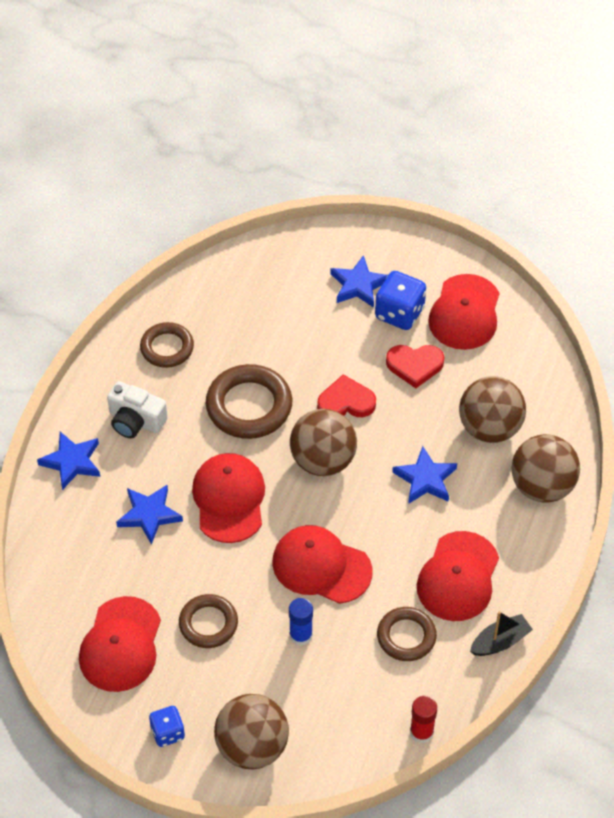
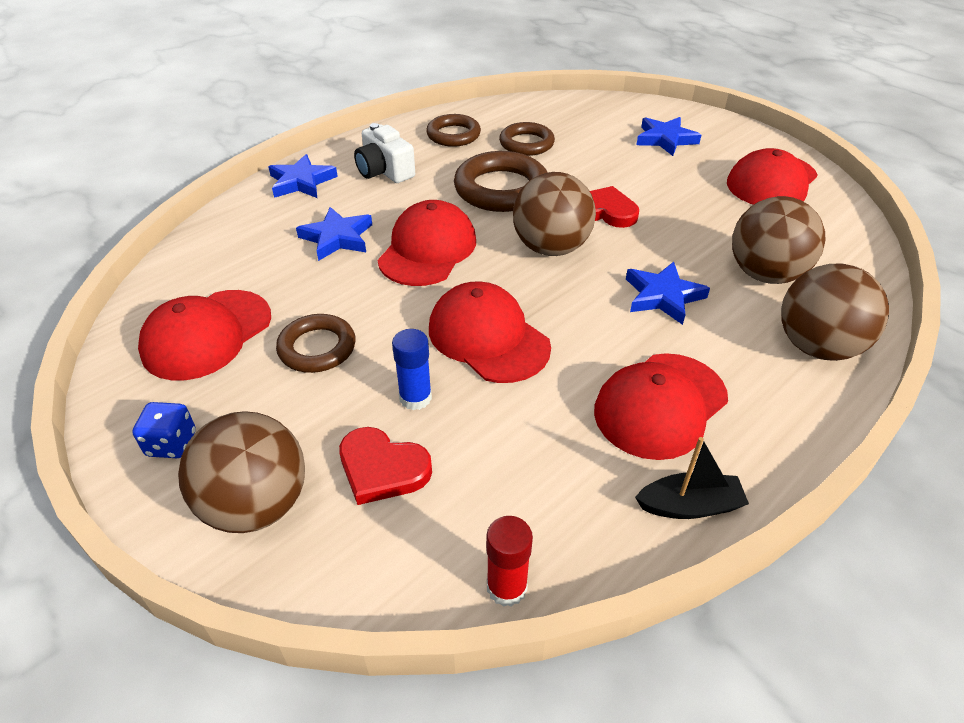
camera: 25 degrees right, 10 degrees down
blue dice [375,271,426,330] -> none
brown ring [377,607,437,661] -> brown ring moved to [499,122,555,156]
red heart [386,345,444,388] -> red heart moved to [339,427,432,505]

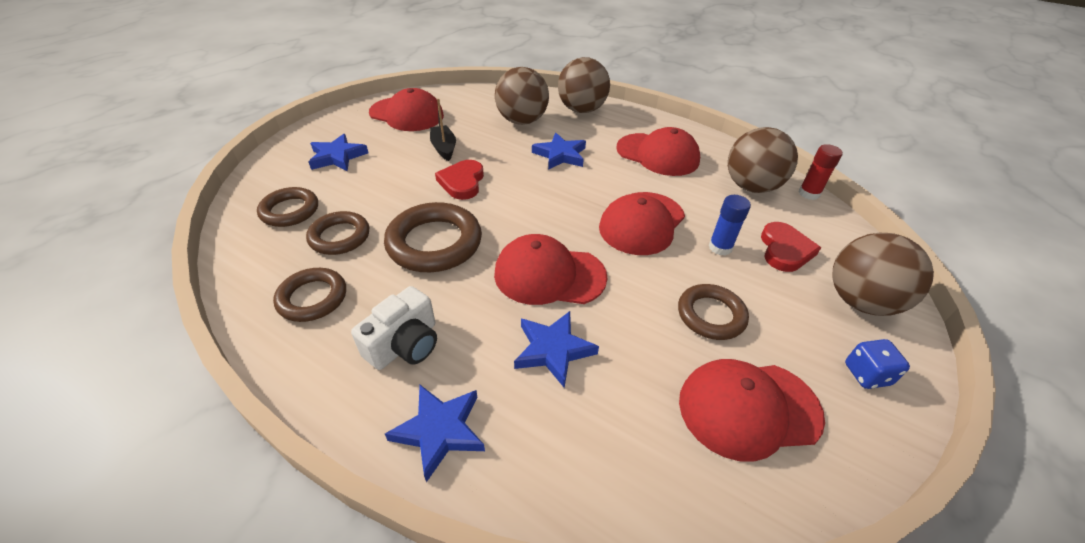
camera: 105 degrees left, 0 degrees up
red cap [138,290,271,381] -> red cap turned 150 degrees clockwise [679,359,825,462]
brown ball [513,172,596,256] -> brown ball moved to [728,127,798,193]
black boat [635,437,749,519] -> black boat moved to [430,99,456,161]
none -> brown ring [257,187,318,227]

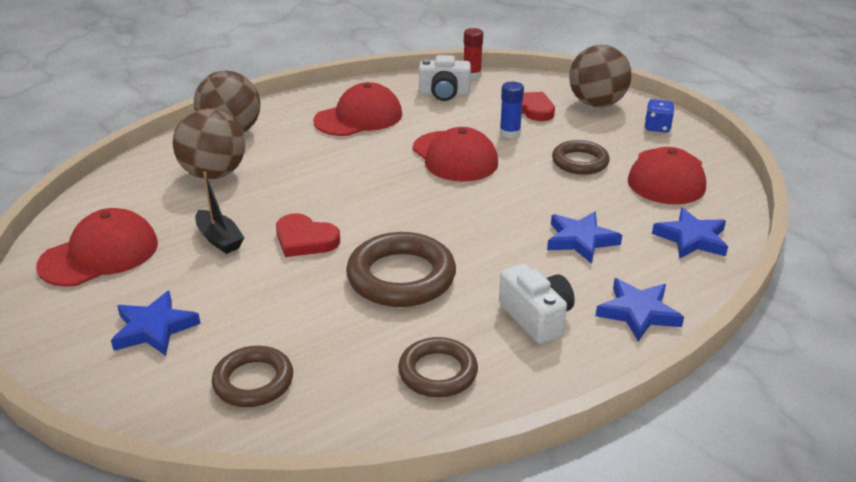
camera: 65 degrees left, 10 degrees down
brown ring [306,211,369,255] -> none
black boat [430,99,456,161] -> black boat turned 135 degrees counterclockwise [195,172,245,254]
red cap [494,234,608,305] -> none
blue star [532,133,586,170] -> blue star moved to [652,208,728,259]
brown ball [728,127,798,193] -> white camera [419,55,471,101]

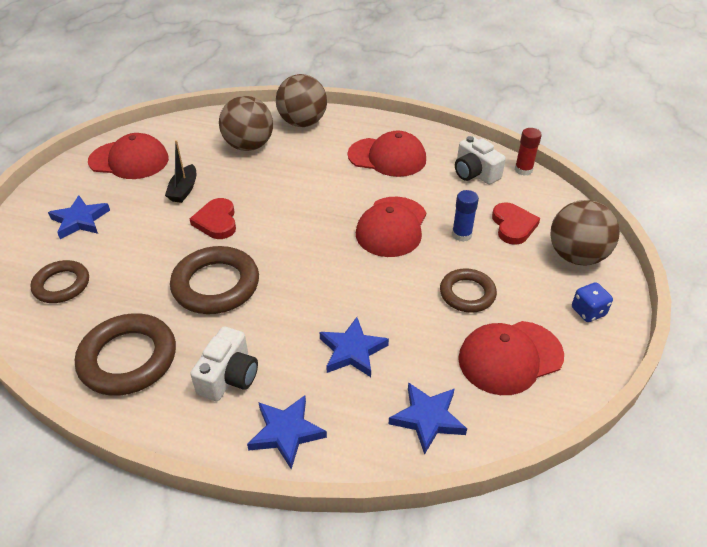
camera: 50 degrees right, 10 degrees up
brown ring [398,337,478,397] -> brown ring [75,313,176,396], size x1.58

